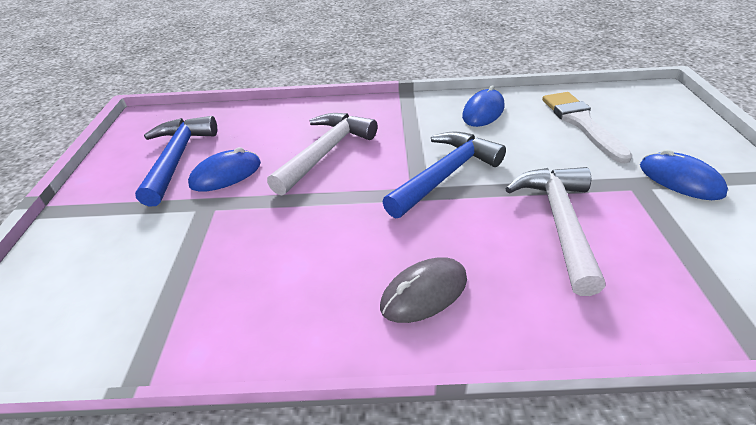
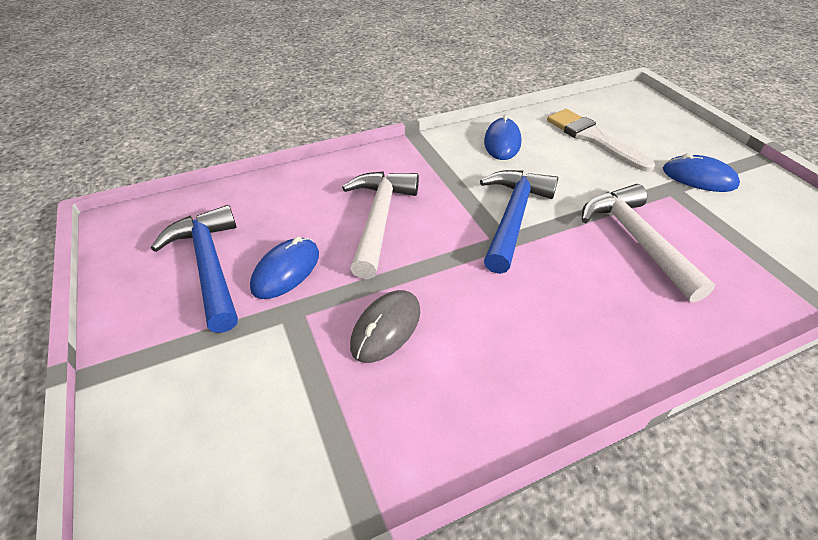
camera: 25 degrees left, 5 degrees up
grey mouse [380,257,467,323] -> grey mouse moved to [350,290,420,363]

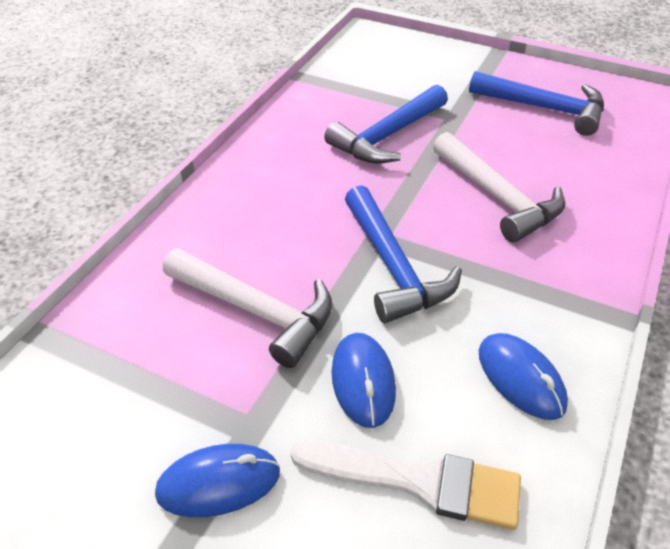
camera: 140 degrees right, 0 degrees up
blue mouse [250,236,319,299] -> blue mouse moved to [331,333,396,428]
grey mouse [350,290,420,363] -> blue hammer [324,85,448,164]

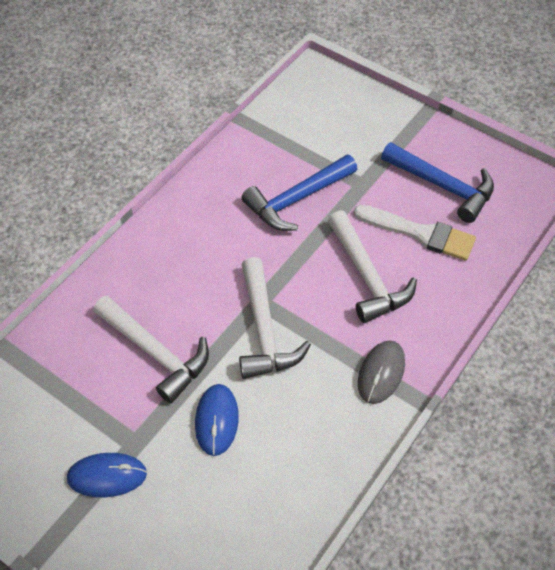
camera: 10 degrees right, 10 degrees up
white brush [290,439,521,530] -> white brush moved to [354,205,476,261]
blue hammer [345,185,462,323] -> white hammer [239,257,311,379]
blue mouse [479,333,568,420] -> none
none -> grey mouse [358,340,405,404]

